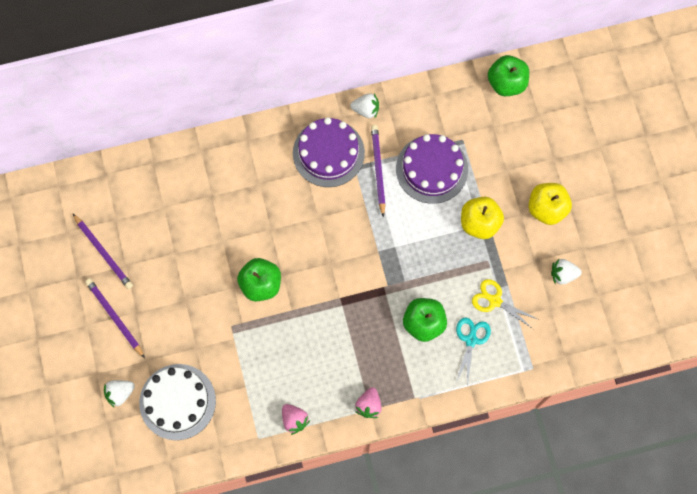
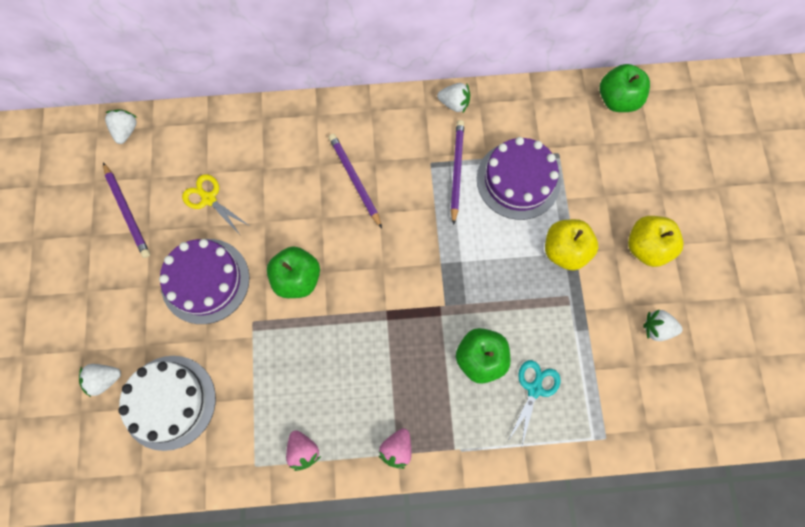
camera: 10 degrees right, 0 degrees up
purple pencil [85,278,145,358] -> purple pencil moved to [329,134,382,228]
purple cake [293,117,365,187] -> purple cake moved to [159,239,250,324]
yellow scissors [472,279,537,329] -> yellow scissors moved to [182,174,251,236]
none -> white strawberry [105,109,137,144]

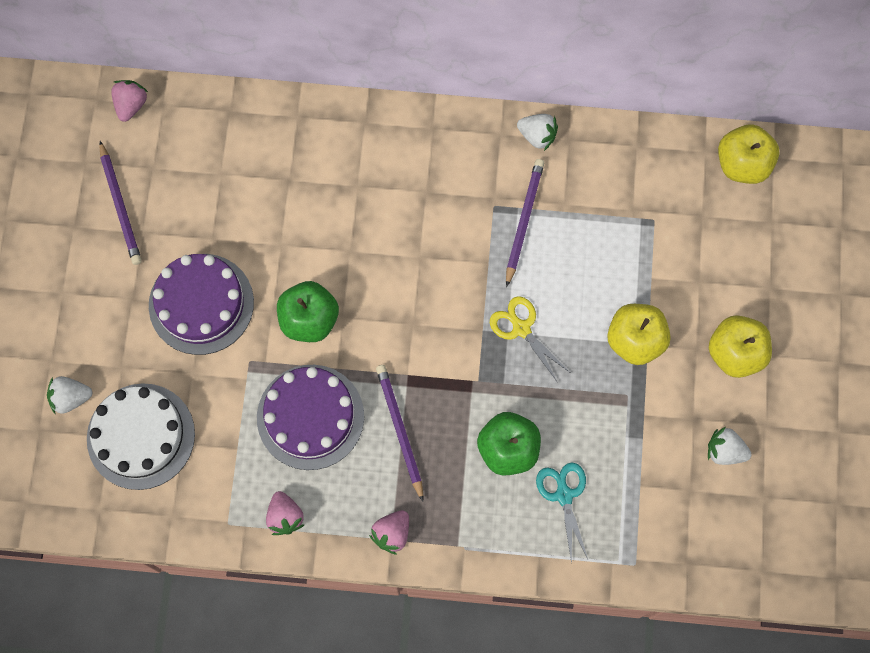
camera: 10 degrees right, 0 degrees up
white strawberry [105,109,137,144] -> pink strawberry [111,80,148,122]
yellow scissors [182,174,251,236] -> yellow scissors moved to [490,296,569,383]
purple pencil [329,134,382,228] -> purple pencil moved to [376,365,423,501]
purple cake [477,137,561,220] -> purple cake moved to [257,365,364,470]
turquoise scissors [508,360,560,445] -> turquoise scissors turned 45 degrees counterclockwise [536,463,588,564]
green apple [600,64,650,112] -> yellow apple [718,124,779,184]

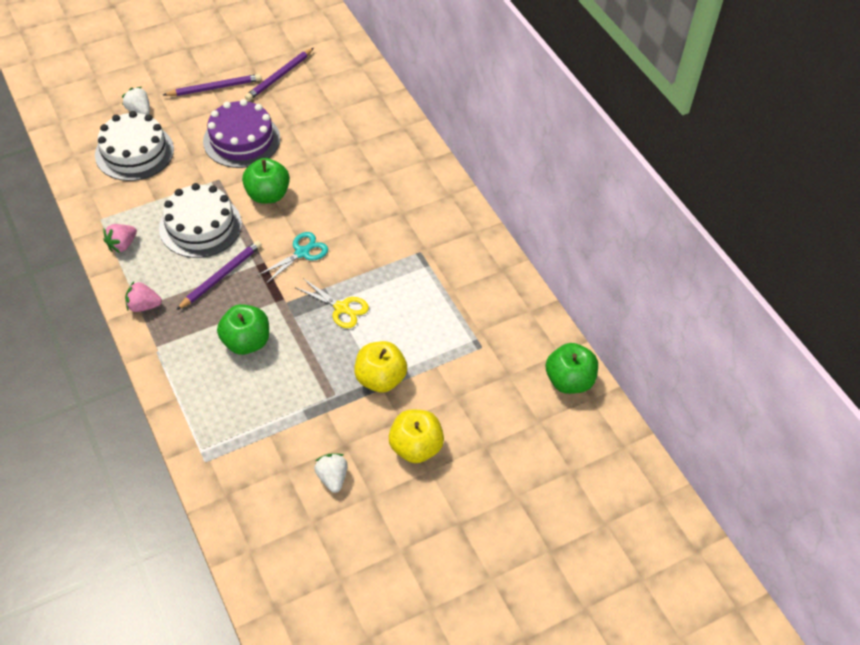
camera: 55 degrees right, 20 degrees down
pink strawberry [111,80,148,122] -> none
purple cake [257,365,364,470] -> white cake [159,183,242,258]
yellow scissors [490,296,569,383] -> yellow scissors turned 105 degrees clockwise [296,278,369,329]
purple pencil [506,159,544,287] -> purple pencil moved to [163,74,261,96]
white strawberry [517,114,558,151] -> none
turquoise scissors [536,463,588,564] -> turquoise scissors moved to [257,232,328,284]
yellow apple [718,124,779,184] -> green apple [546,343,598,394]

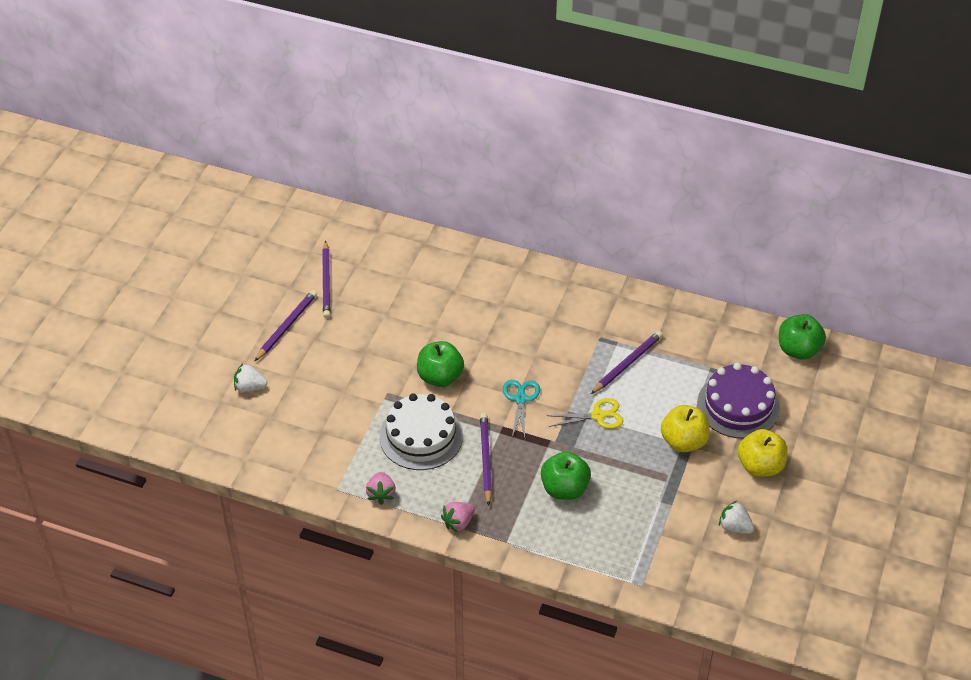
camera: 40 degrees left, 5 degrees down
white cake [95,111,174,181] -> none
purple cake [203,99,280,168] -> purple cake moved to [697,363,780,439]
none -> purple pencil [591,331,663,394]

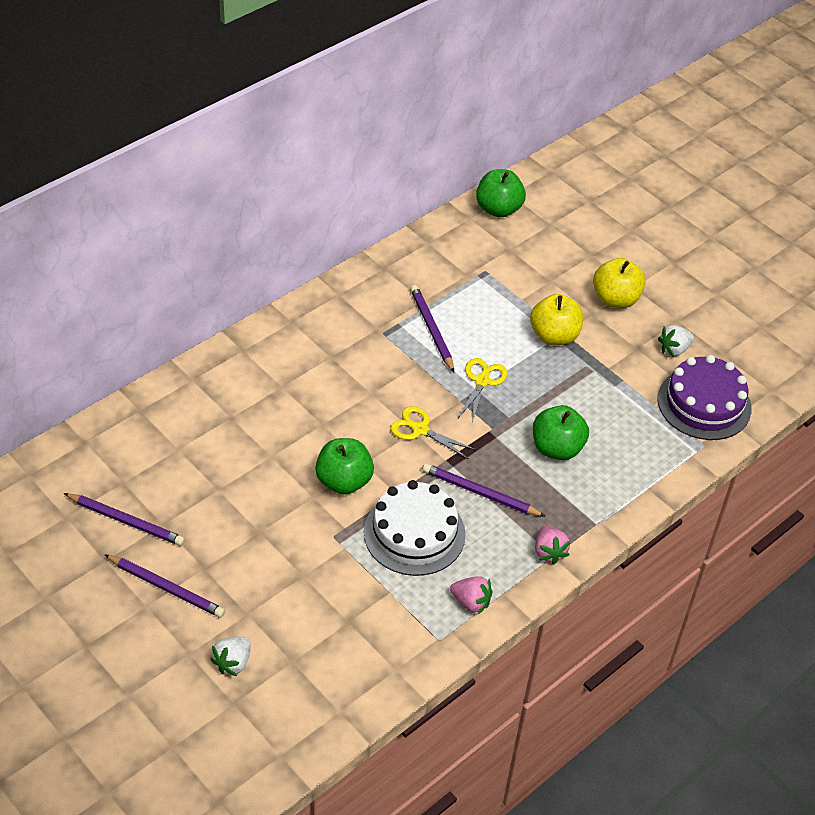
camera: 65 degrees left, 0 degrees up
purple pencil [254,290,317,362] -> purple pencil turned 150 degrees clockwise [104,554,225,618]
turquoise scissors [503,380,540,437] -> yellow scissors [390,406,476,459]
purple cake [697,363,780,439] -> purple cake moved to [658,355,751,440]

